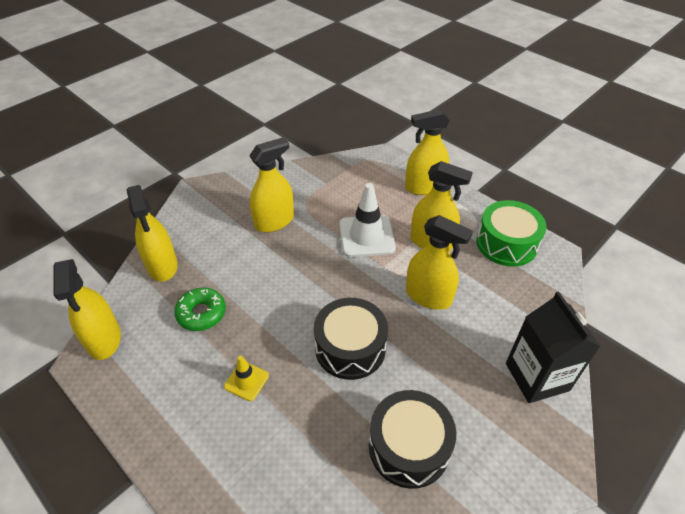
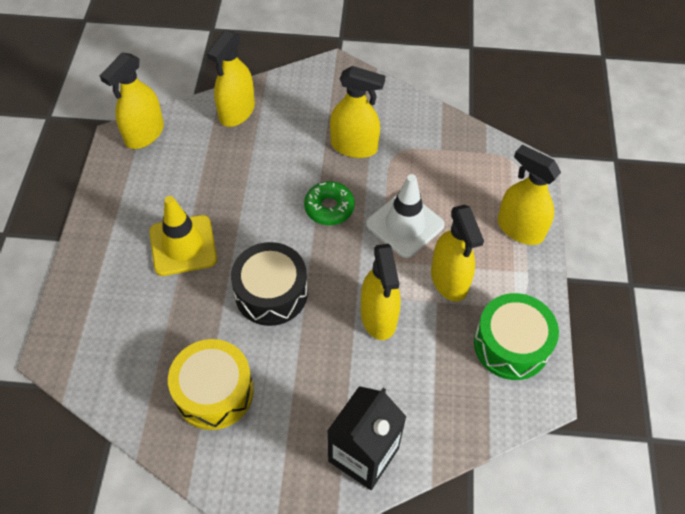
camera: 50 degrees right, 10 degrees up
green donut [174,288,226,331] -> green donut moved to [304,181,355,225]
yellow traffic cone [224,356,269,401] -> yellow traffic cone [149,196,217,276], size x1.86
black drum [369,390,456,489] -> yellow drum [168,339,254,430]

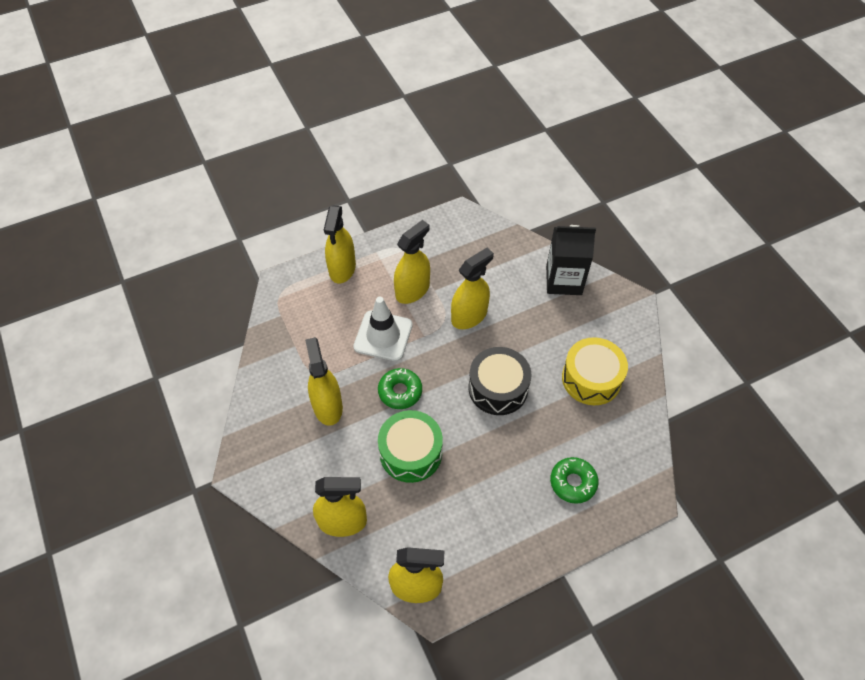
camera: 120 degrees left, 0 degrees up
yellow traffic cone [149,196,217,276] -> none
green drum [474,293,559,380] -> green drum moved to [378,410,443,483]
none -> green donut [550,457,598,504]

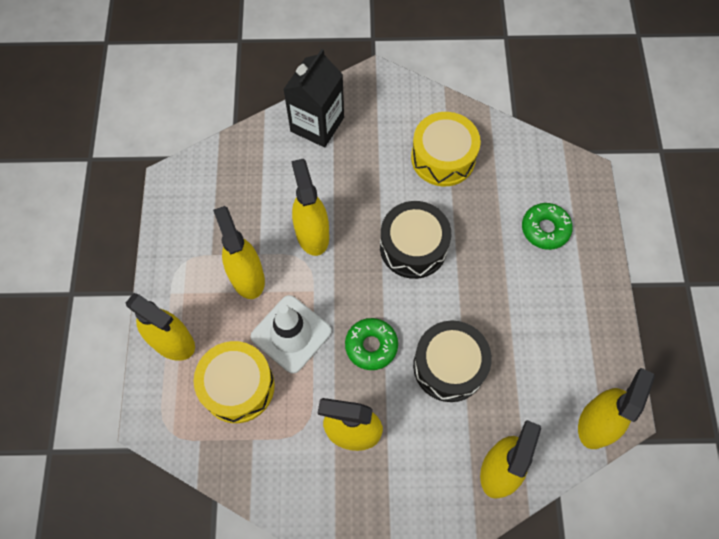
camera: 65 degrees left, 10 degrees up
green drum [378,410,443,483] -> black drum [413,320,492,402]
none -> yellow drum [194,341,275,423]

